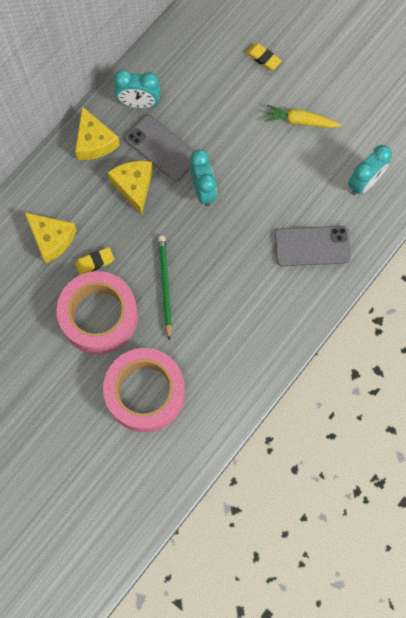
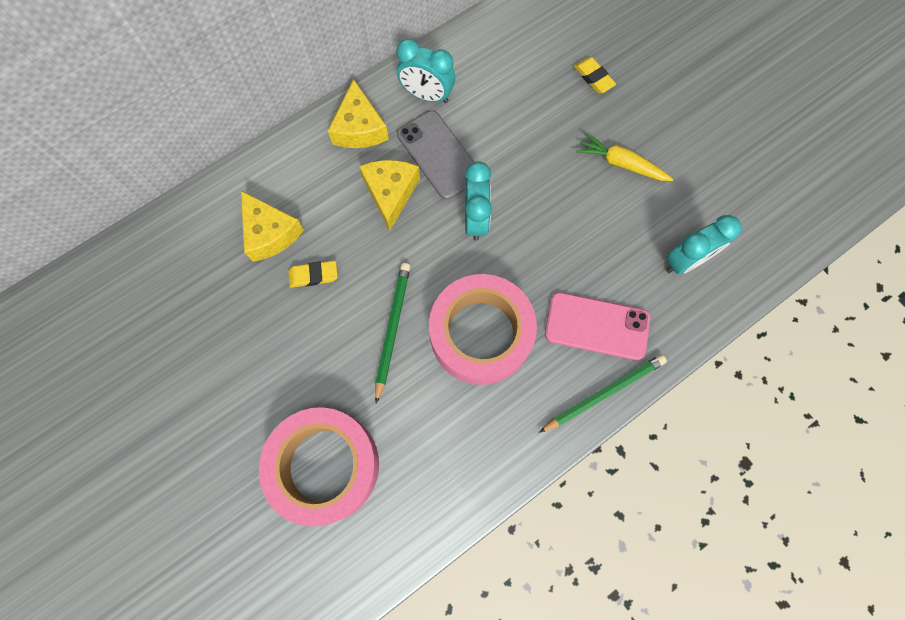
camera: 15 degrees right, 0 degrees up
pink tape [57,271,138,354] -> pink tape moved to [429,274,537,385]
grey phone [274,226,351,266] -> pink phone [545,292,650,360]
none -> green pencil [539,354,667,433]

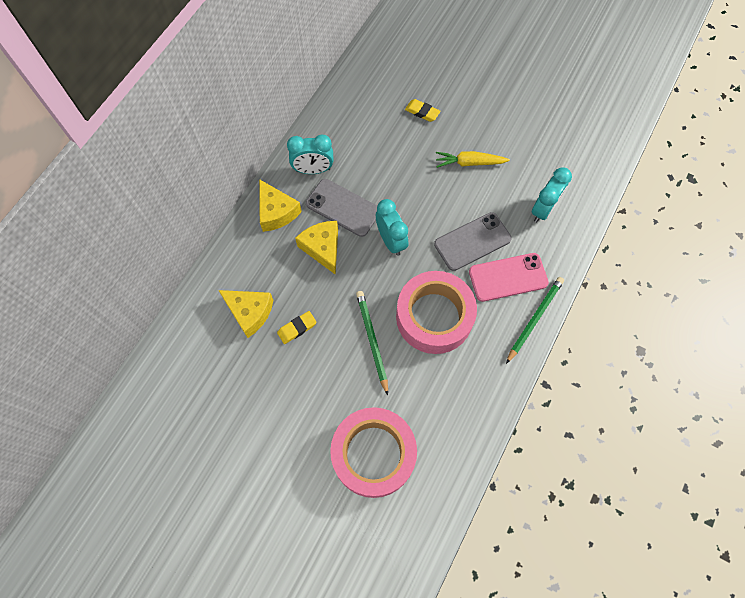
camera: 25 degrees left, 5 degrees down
none -> grey phone [434,212,512,271]

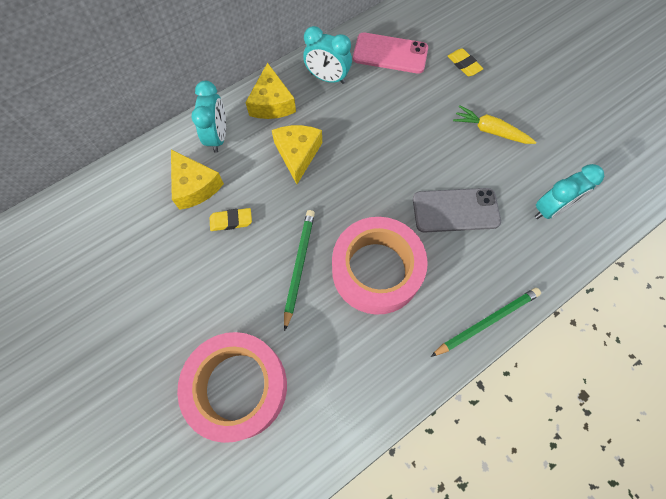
camera: 25 degrees right, 0 degrees up
grey phone [306,179,377,237] -> none
turquoise clock [376,199,408,256] -> turquoise clock moved to [191,81,226,153]
pink phone [469,253,549,302] -> pink phone moved to [353,32,428,74]

